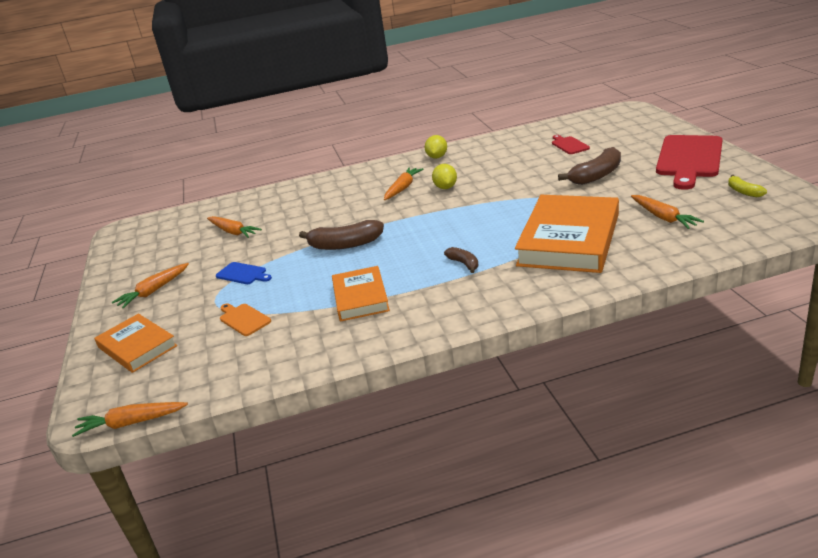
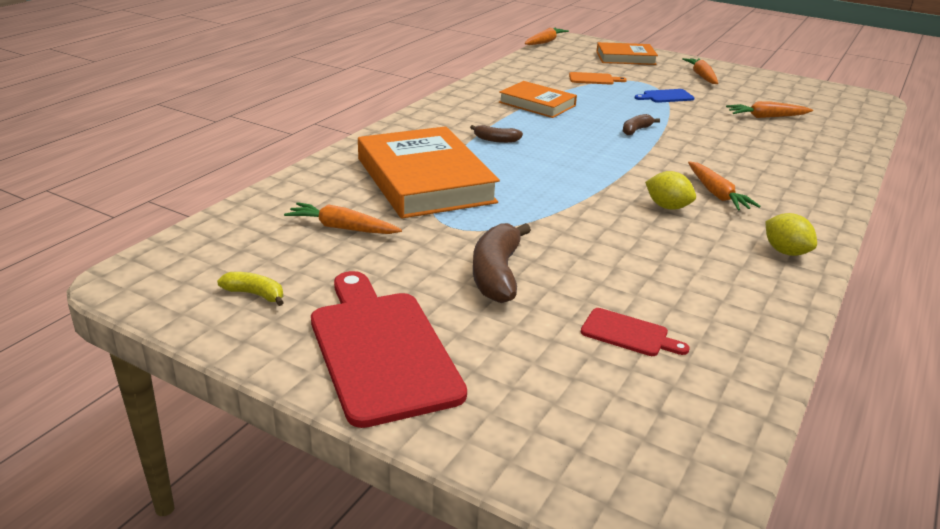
camera: 130 degrees right, 0 degrees up
brown banana [299,220,384,250] -> brown banana [623,114,660,135], size x0.54

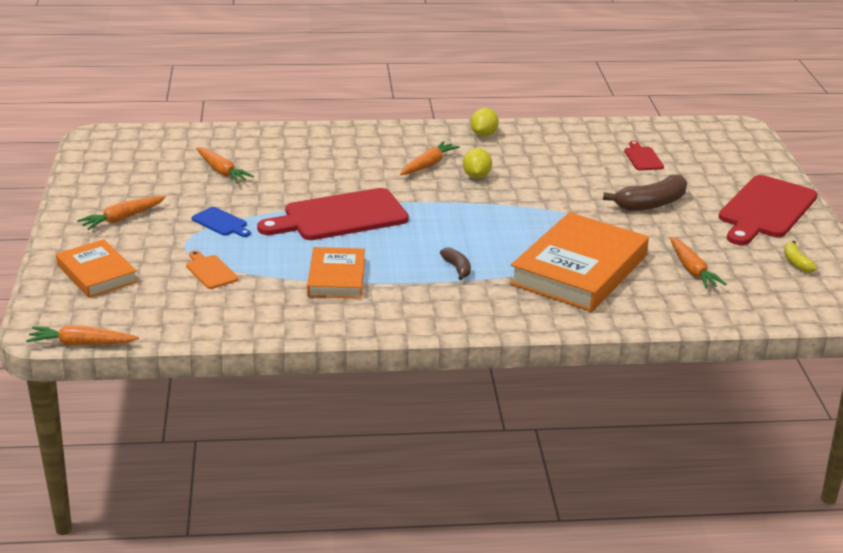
camera: 125 degrees left, 0 degrees up
brown banana [623,114,660,135] -> red cutting board [257,188,409,240]

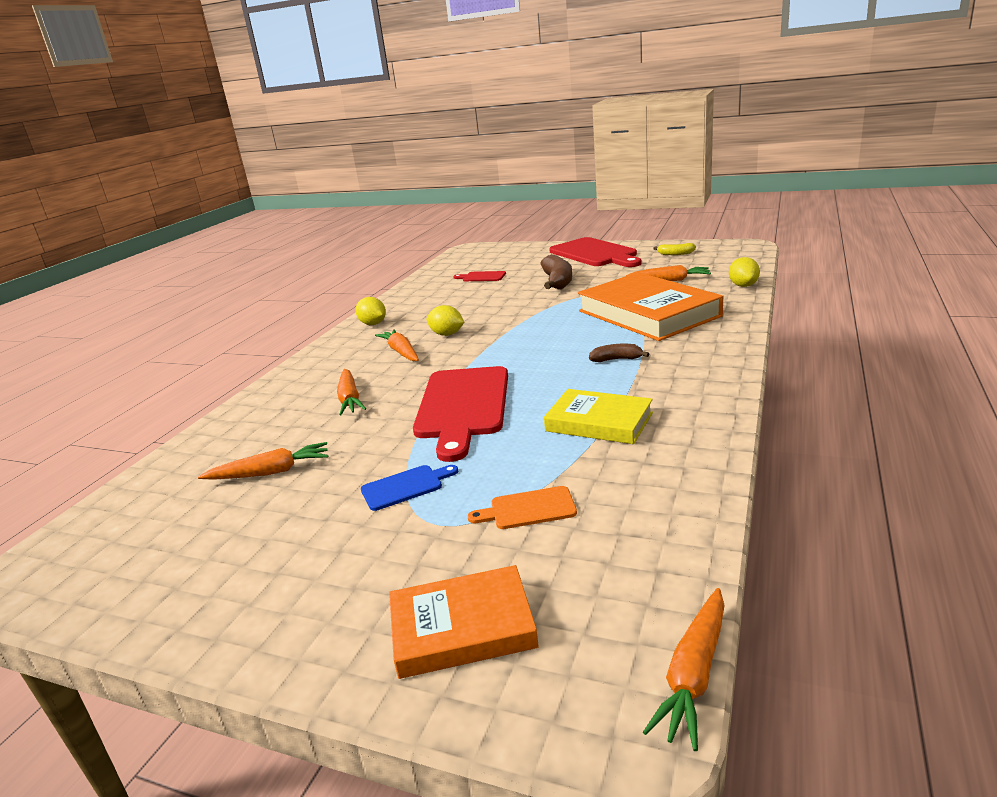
camera: 60 degrees left, 5 degrees down
orange carrot [77,196,166,230] -> orange carrot moved to [337,369,366,415]
orange book [307,247,365,299] -> yellow book [544,389,653,444]
none -> yellow lemon [729,257,760,287]

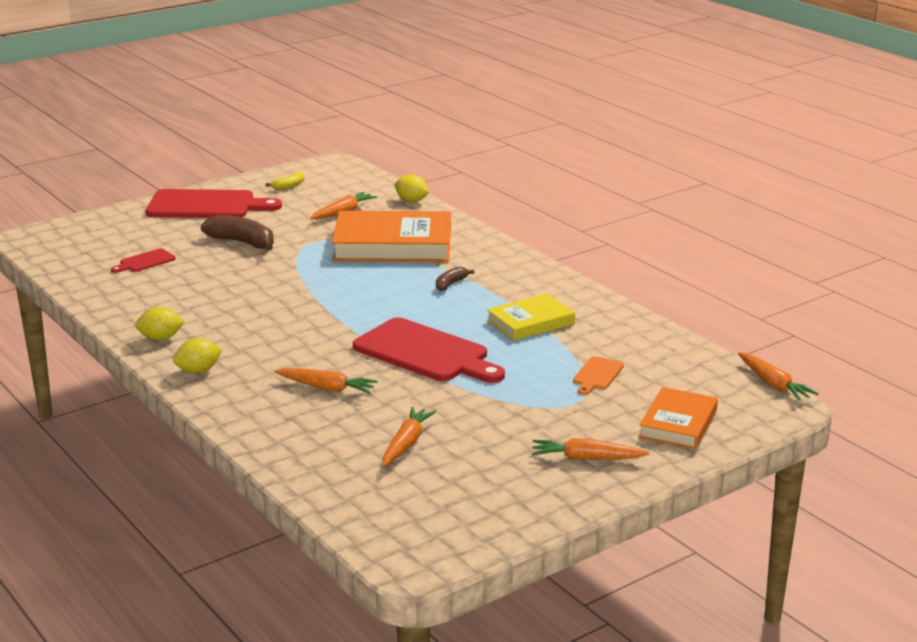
camera: 60 degrees left, 0 degrees up
blue cutting board [361,465,458,511] -> none
orange carrot [375,329,419,361] -> orange carrot moved to [532,438,649,460]
yellow lemon [427,305,464,336] -> yellow lemon moved to [173,338,222,373]

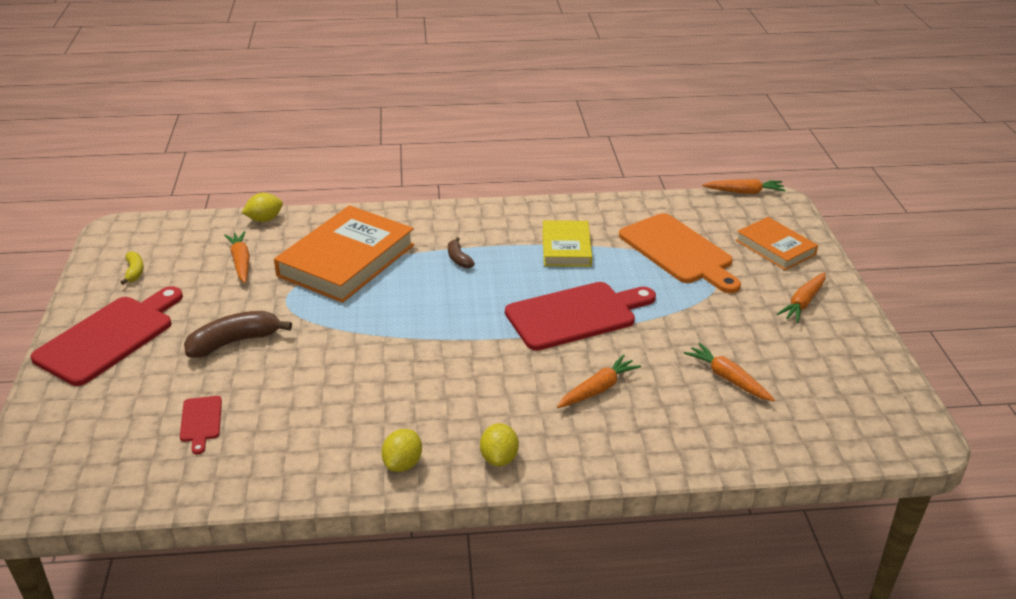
camera: 60 degrees left, 10 degrees up
orange cutting board [573,356,624,395] -> orange cutting board [619,213,741,293], size x2.21

